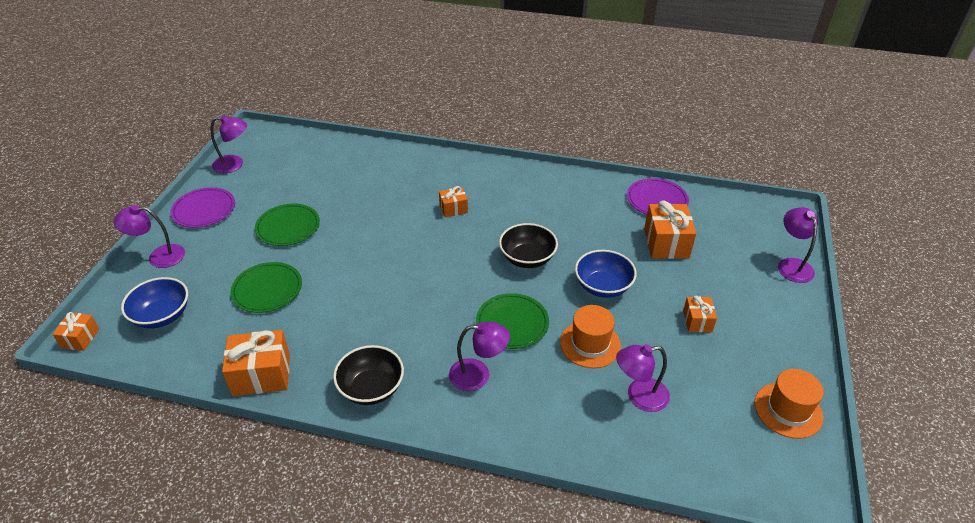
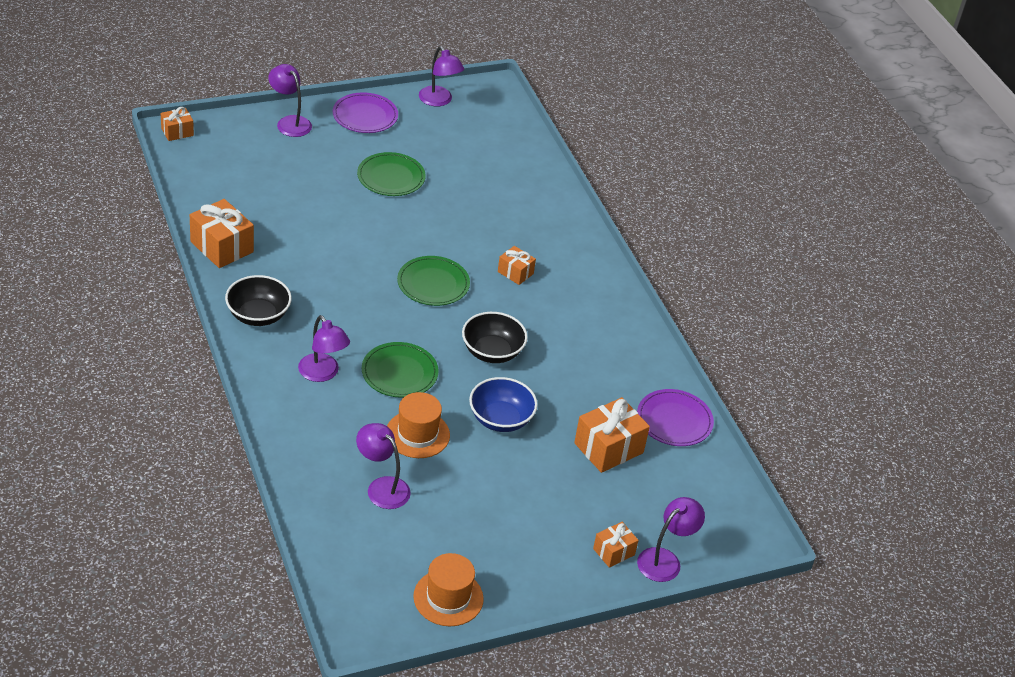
camera: 50 degrees right, 0 degrees up
blue bowl [121,277,188,329] -> none
green plate [230,262,302,313] -> green plate moved to [397,256,470,306]
orange gift [683,296,717,332] -> orange gift moved to [593,522,639,568]

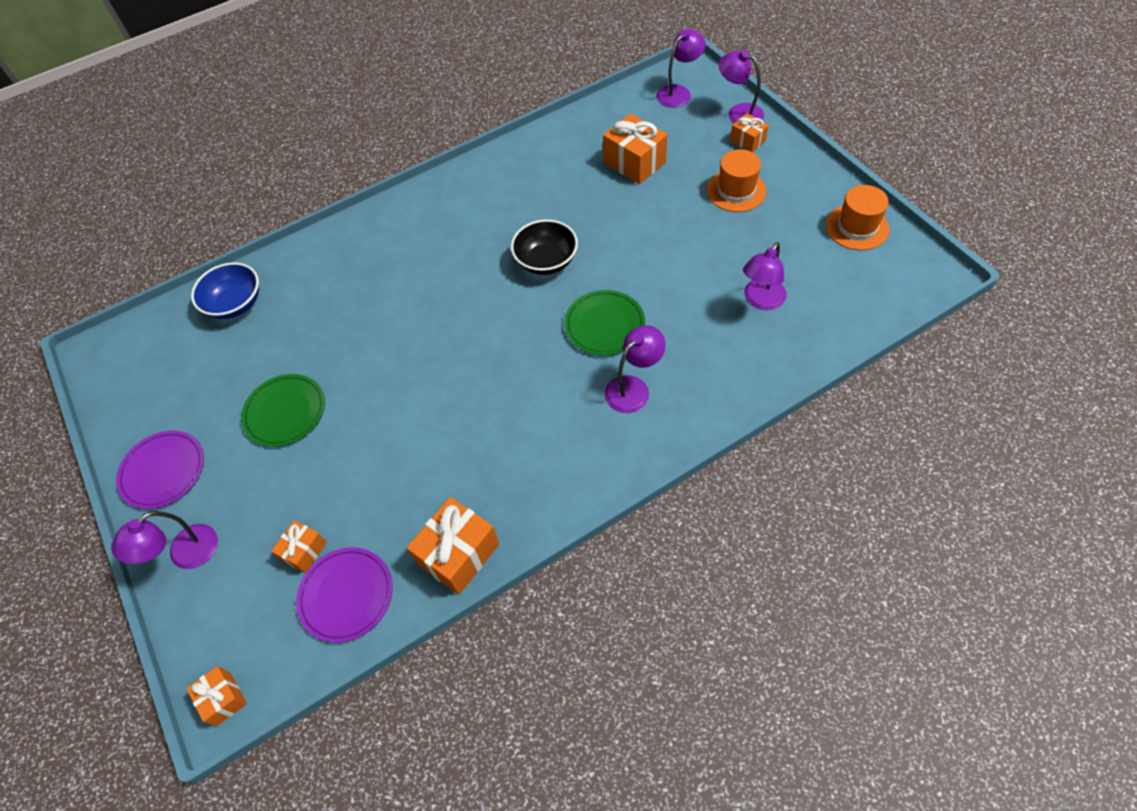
camera: 90 degrees left, 15 degrees up
black bowl [225,275,292,326] -> none
orange hat [387,392,450,458] -> orange hat moved to [707,149,767,212]
green plate [397,256,470,306] -> none
purple lamp [419,46,464,106] -> purple lamp moved to [656,29,706,108]
blue bowl [469,377,538,432] -> blue bowl moved to [191,262,259,319]
orange gift [498,246,536,285] -> orange gift moved to [271,520,327,573]
purple plate [637,389,714,446] -> purple plate moved to [296,547,393,643]

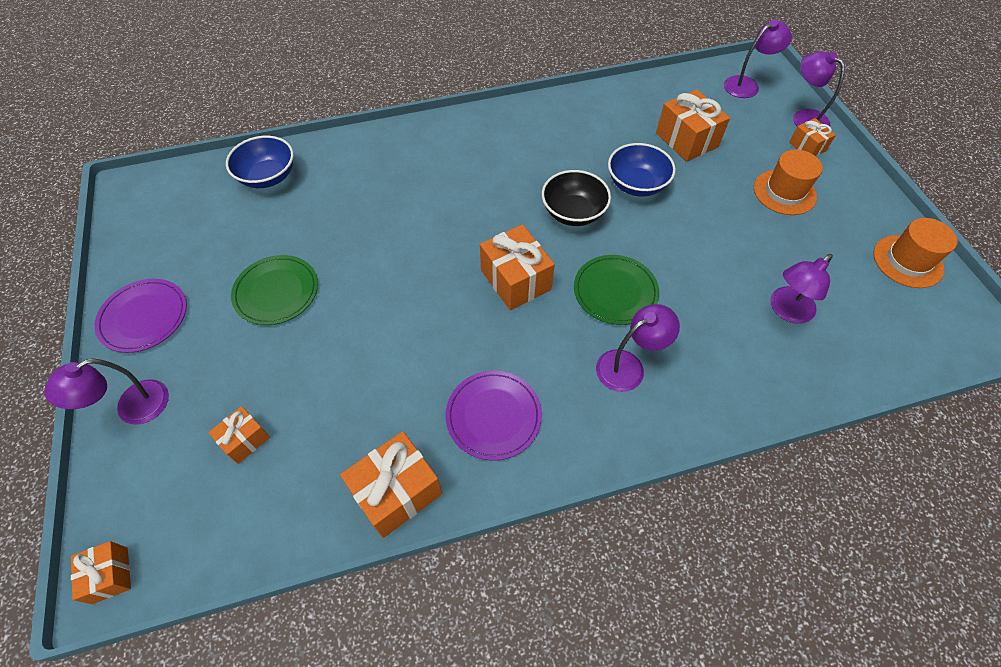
camera: 10 degrees right, 0 degrees up
purple plate [296,547,393,643] -> purple plate moved to [446,371,542,461]
none -> orange gift [480,224,555,310]
none -> blue bowl [608,143,676,197]

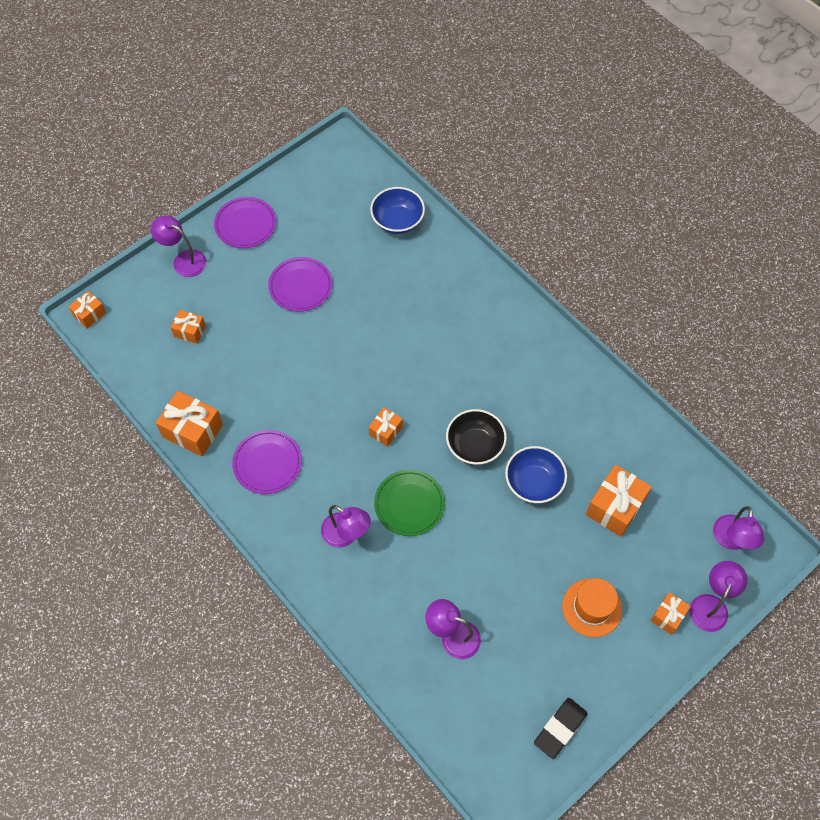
camera: 65 degrees right, 5 degrees up
green plate [231,255,318,325] -> purple plate [268,257,333,312]
orange gift [480,224,555,310] -> orange gift [369,407,403,447], size x0.57
purple lamp [724,20,792,98] -> purple lamp turned 60 degrees clockwise [713,506,764,550]
orange hat [873,218,958,288] -> black eraser [534,698,588,759]

